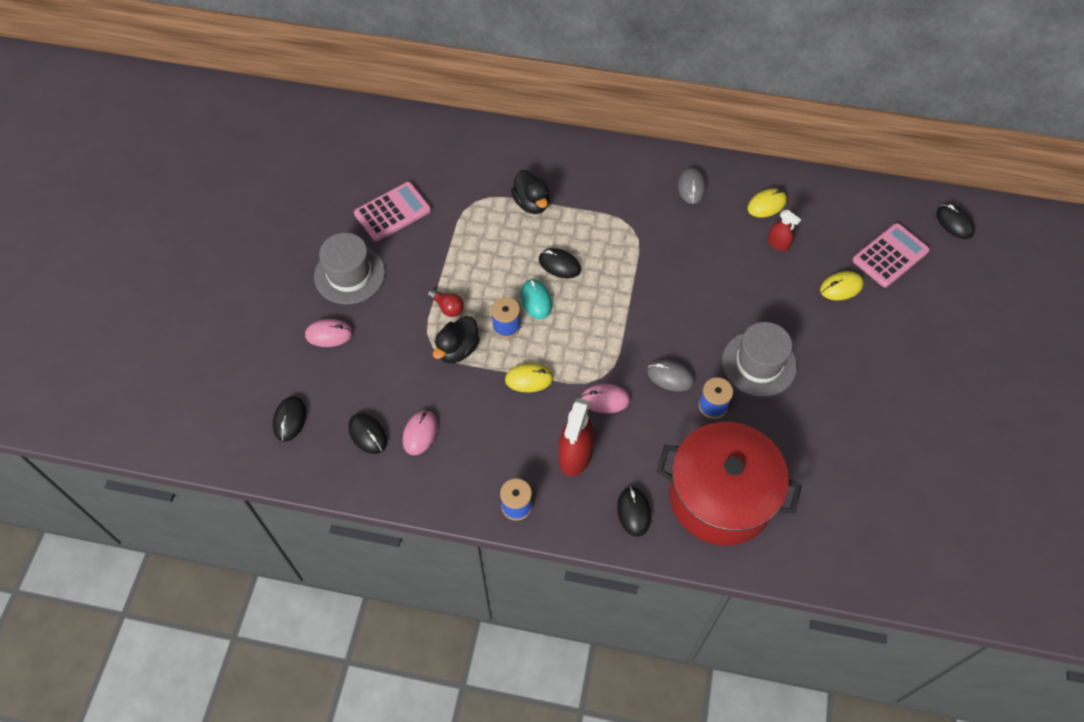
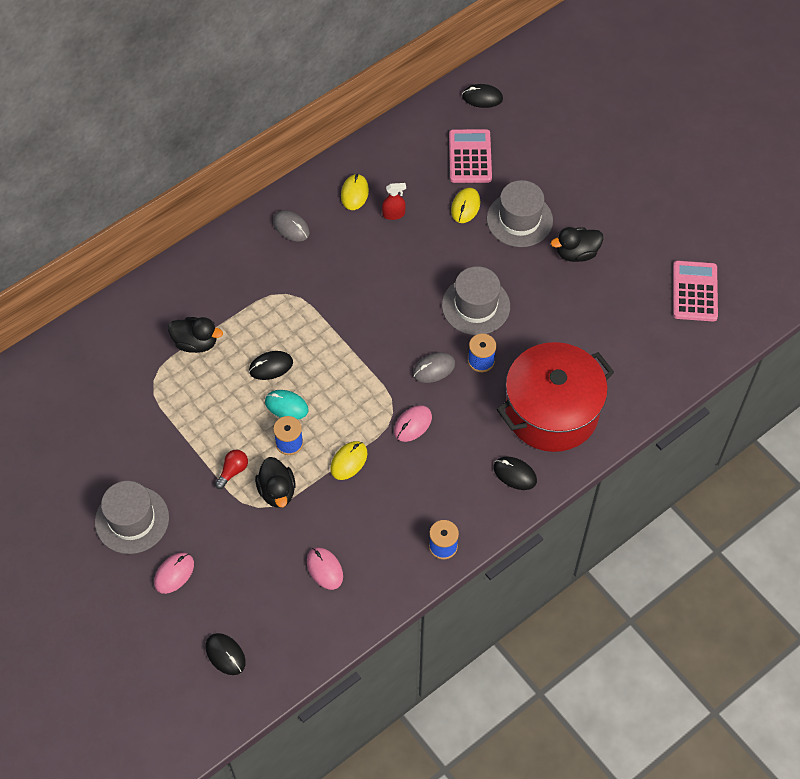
camera: 50 degrees left, 0 degrees up
black mouse [348,413,387,454] -> none
pink calculator [354,182,431,241] -> pink calculator moved to [673,261,718,321]
red light bulb [428,289,464,317] -> red light bulb turned 45 degrees counterclockwise [215,450,248,489]
red spray bottle [558,398,594,477] -> none
none -> grey hat [487,180,553,247]
none -> black duck [551,227,603,262]

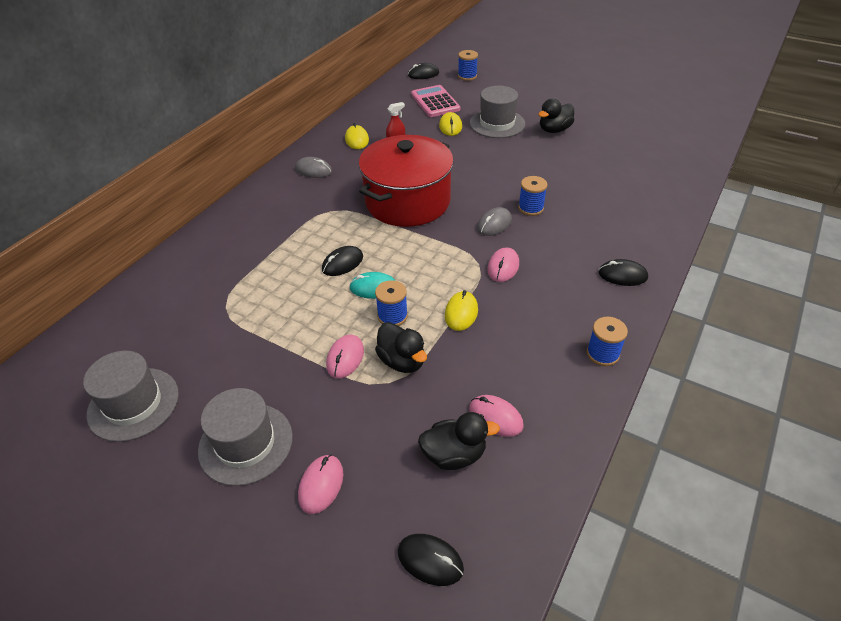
camera: 20 degrees left, 15 degrees down
black duck [168,317,223,353] -> black duck moved to [418,412,500,470]
red light bulb [215,450,248,489] -> pink mouse [326,335,364,378]
grey hat [442,266,510,335] -> grey hat moved to [83,351,179,442]
red pot [497,342,614,452] -> red pot moved to [359,135,454,227]
pink calculator [673,261,718,321] -> none
none -> blue spool [458,50,478,81]

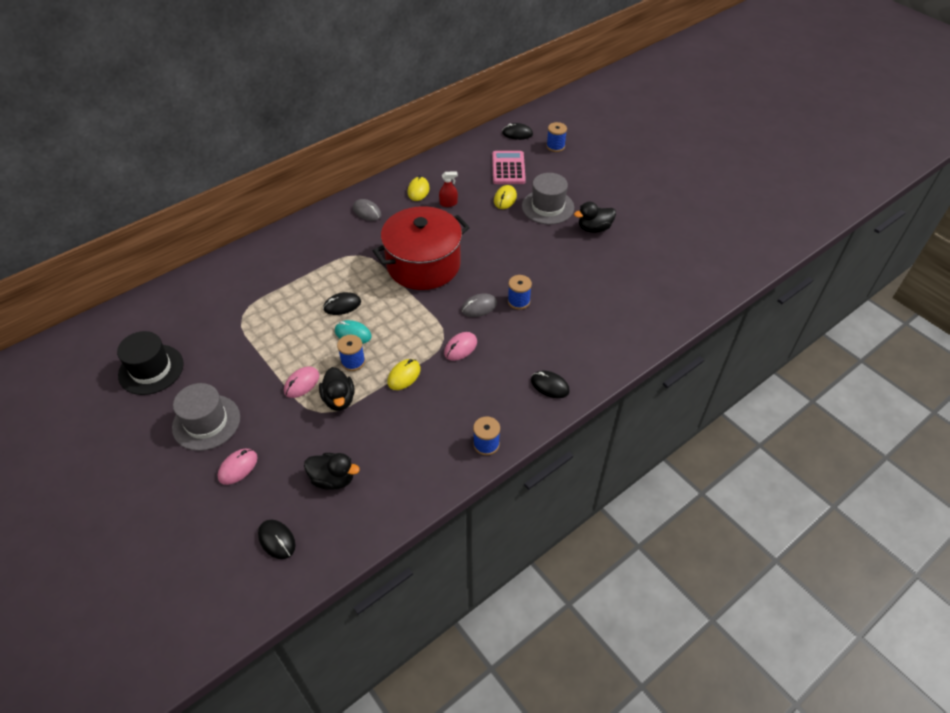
camera: 20 degrees right, 5 degrees up
grey hat [83,351,179,442] -> black hat [117,331,184,395]
pink mouse [469,395,524,437] -> none

